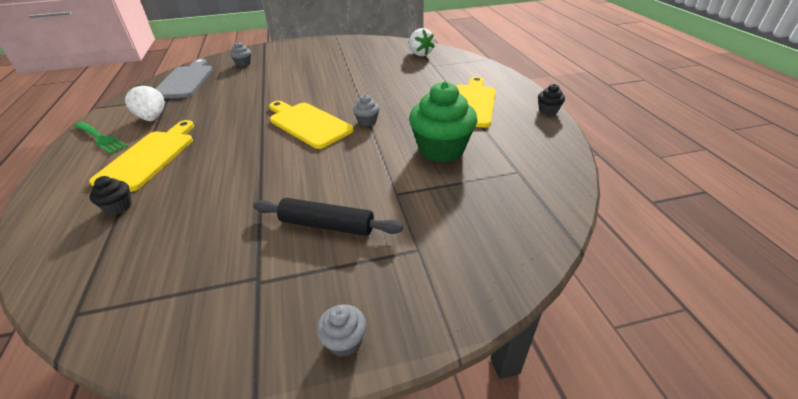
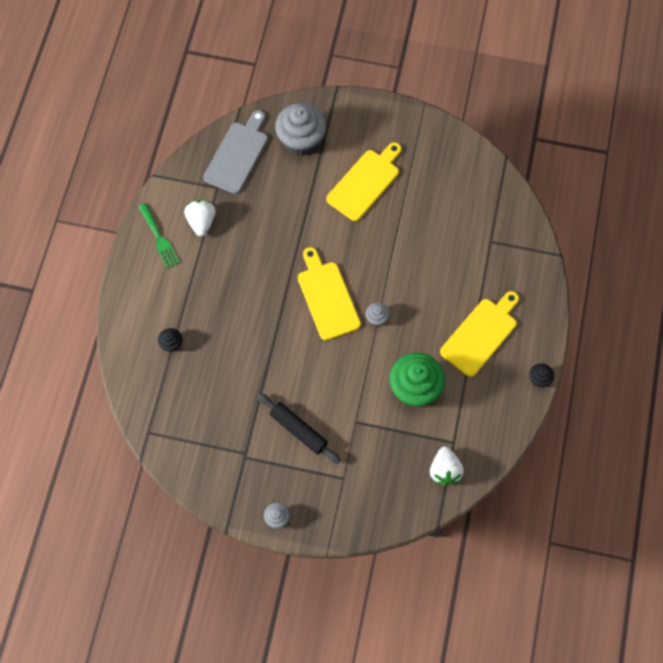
camera: 25 degrees right, 30 degrees up
yellow cutting board [89,120,194,192] -> yellow cutting board moved to [326,142,401,221]
grey cupcake [230,42,251,67] -> grey cupcake [275,103,326,156], size x2.21
white strawberry [409,28,435,56] -> white strawberry moved to [430,446,464,486]

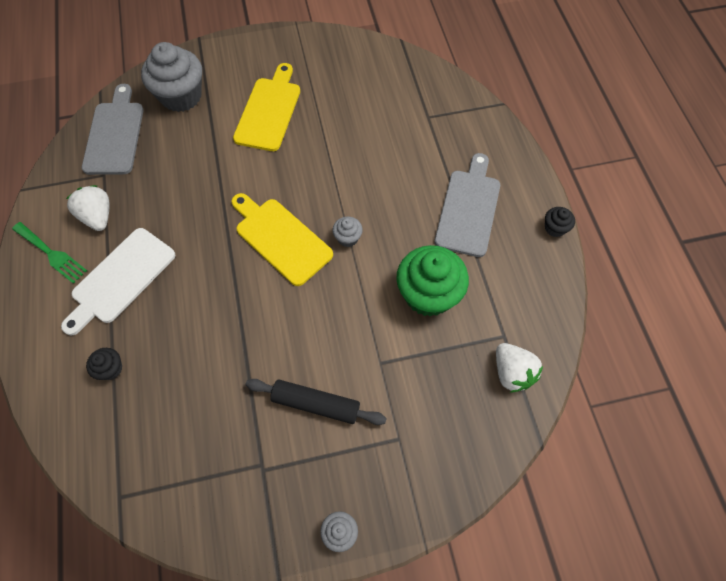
camera: 25 degrees left, 5 degrees down
yellow cutting board [440,291,519,377] -> grey cutting board [434,153,500,257]
none -> white cutting board [61,228,175,335]

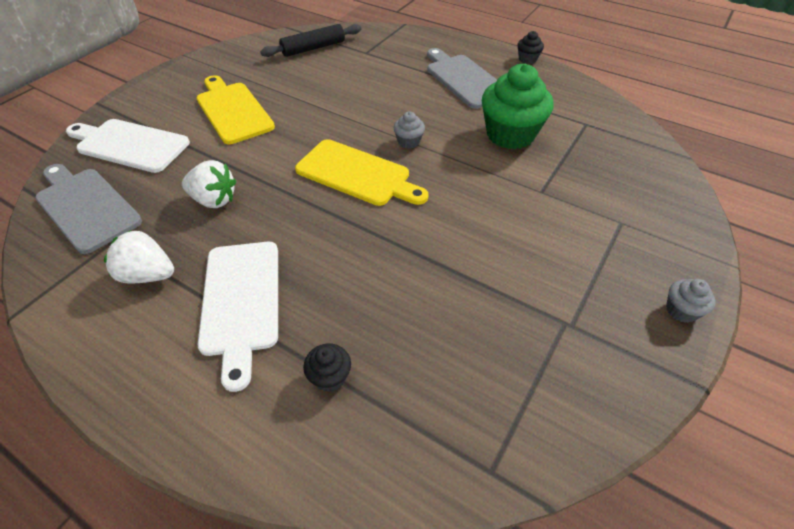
camera: 45 degrees left, 15 degrees down
green fork [12,222,87,284] -> none
grey cupcake [141,42,202,112] -> white cutting board [66,119,190,173]
yellow cutting board [232,193,333,286] -> yellow cutting board turned 150 degrees counterclockwise [295,139,429,206]
black rolling pin [246,379,387,425] -> black rolling pin moved to [260,24,361,57]
white strawberry [496,343,543,392] -> white strawberry moved to [182,160,236,208]

